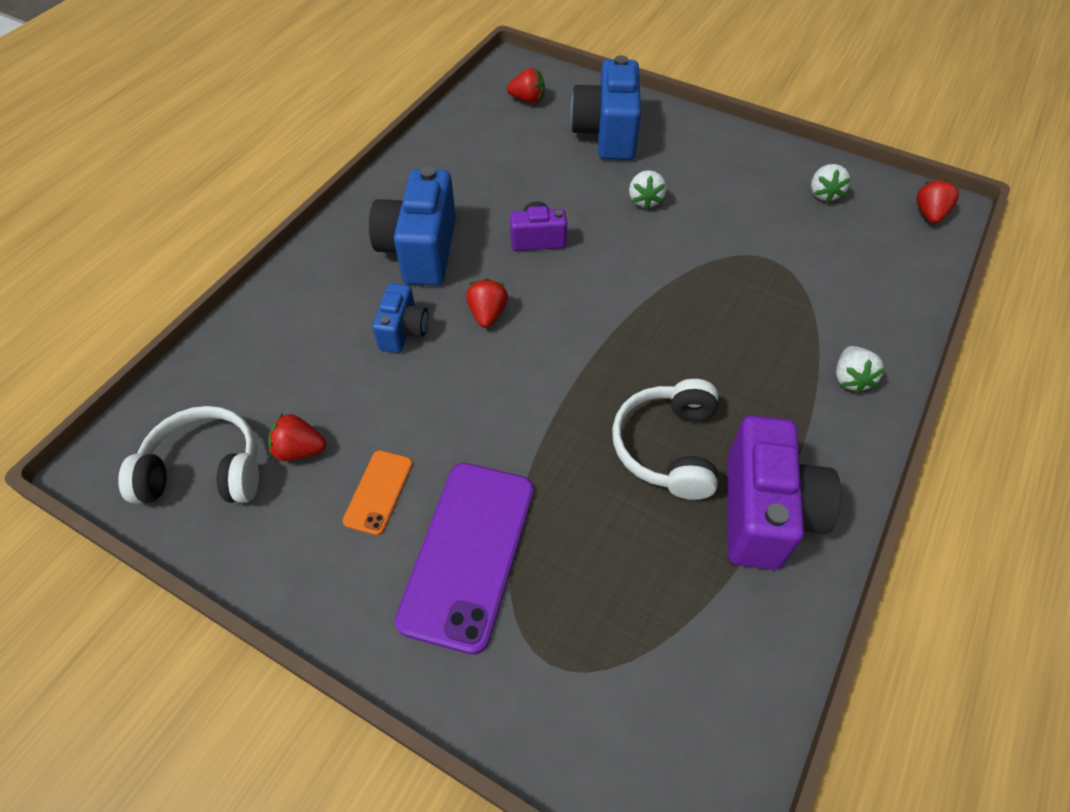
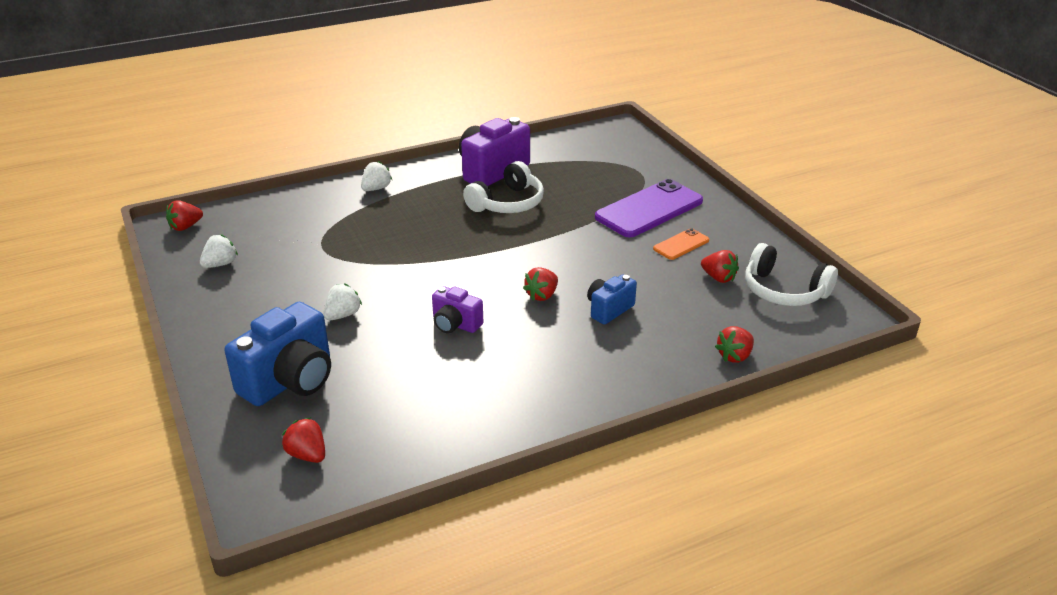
camera: 145 degrees left, 20 degrees down
blue camera [369,166,456,286] -> none
none -> red strawberry [715,326,754,363]

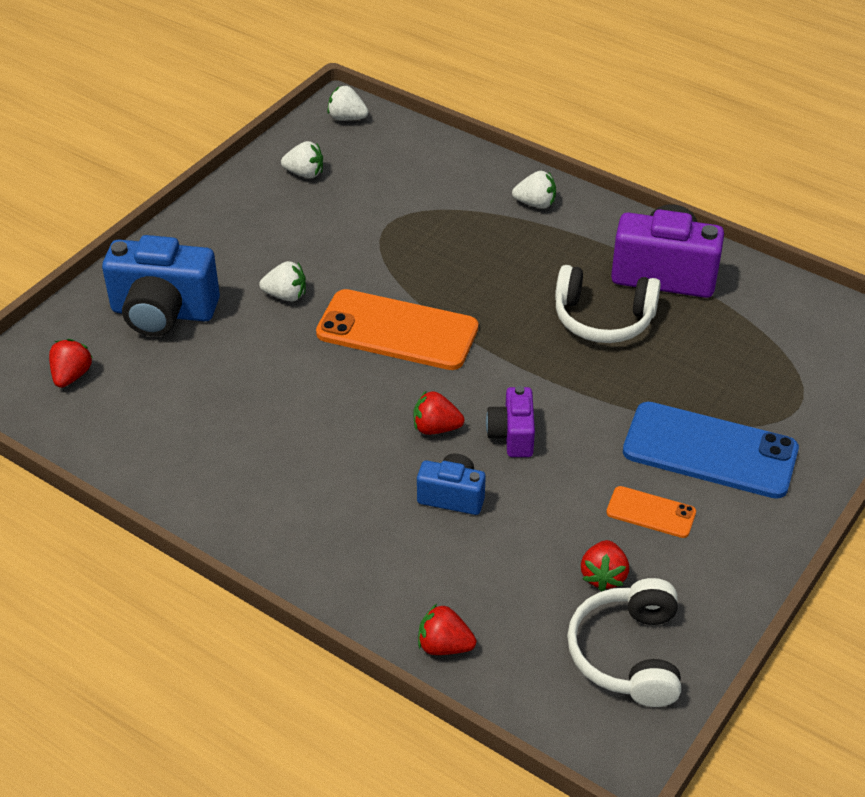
camera: 60 degrees right, 10 degrees up
red strawberry [166,200,203,231] -> white strawberry [327,86,368,121]
purple camera [432,286,483,333] -> purple camera moved to [486,386,535,457]
purple phone [595,179,703,237] -> blue phone [623,402,799,499]
none -> orange phone [316,289,478,370]

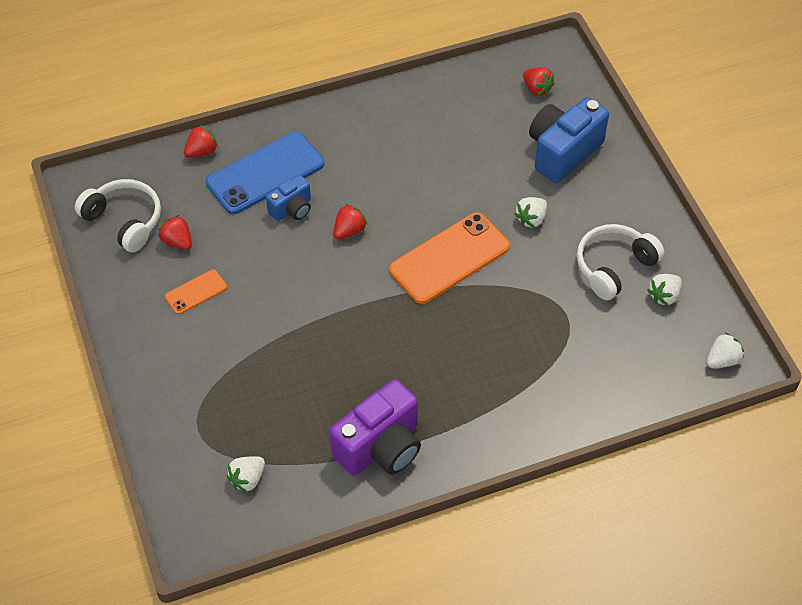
camera: 125 degrees right, 10 degrees up
purple camera [486,386,535,457] -> none
white strawberry [512,171,556,209] -> white strawberry moved to [227,456,265,493]
white headphones [555,265,661,343] -> white headphones moved to [577,224,665,300]
blue phone [623,402,799,499] -> blue phone moved to [206,132,324,214]

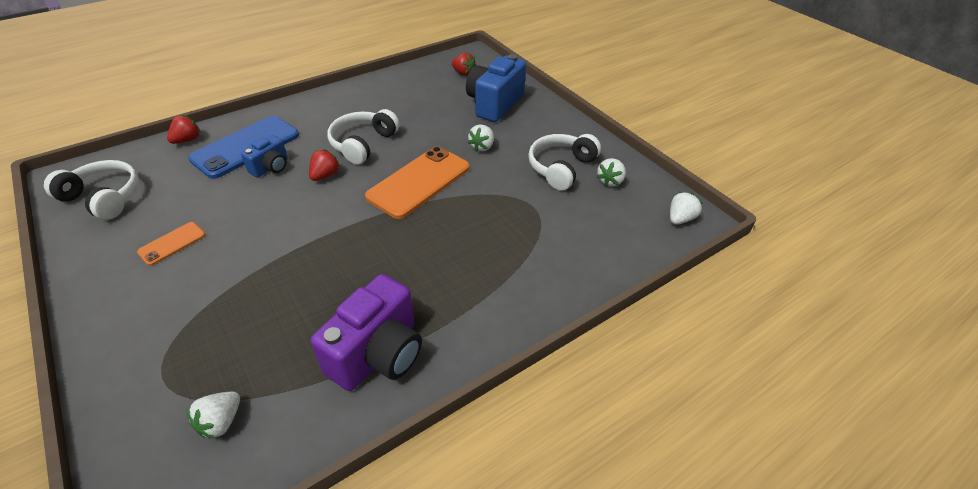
camera: 15 degrees left, 10 degrees down
red strawberry [158,215,192,250] -> none
none -> white headphones [327,109,400,165]

